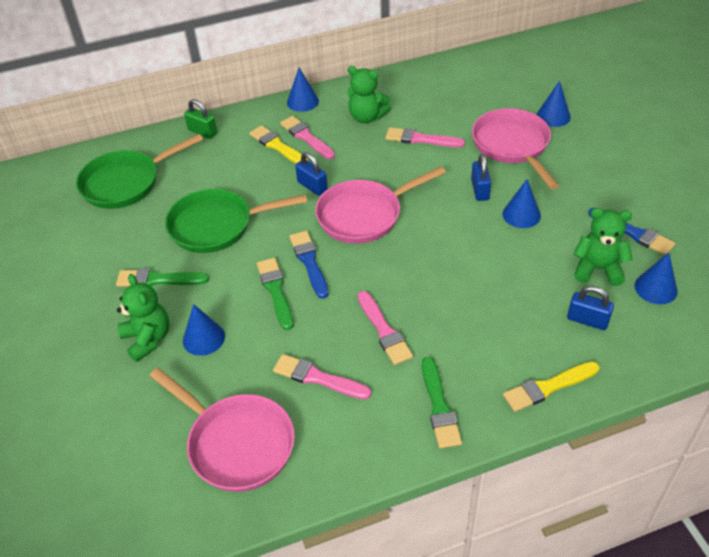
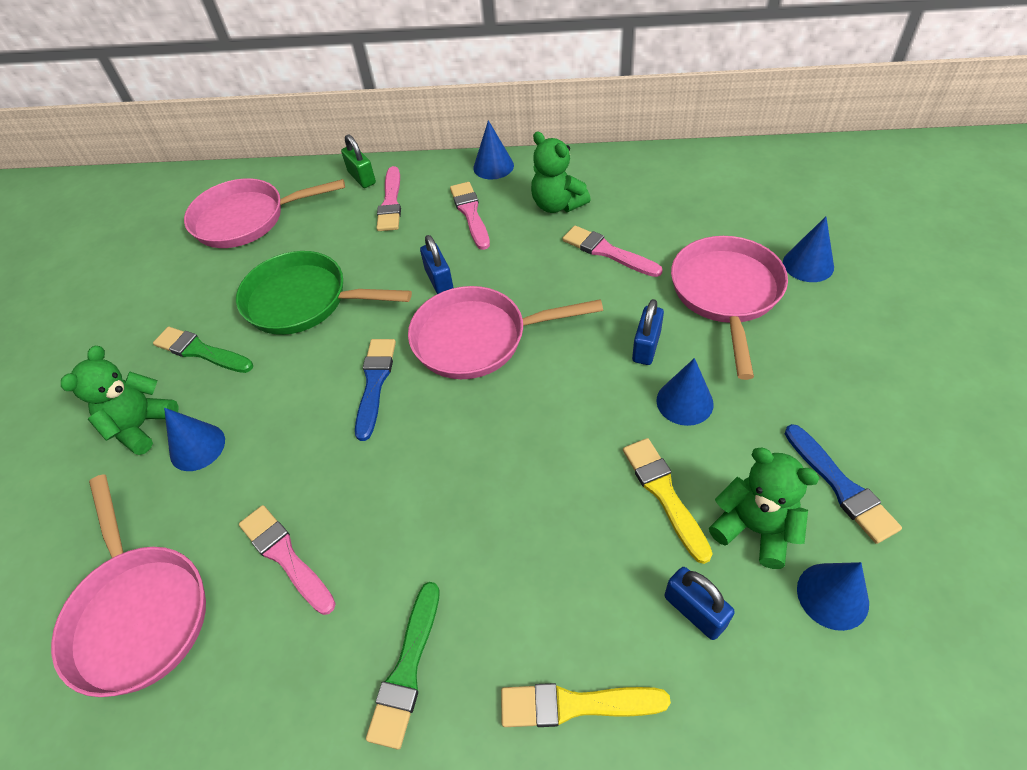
camera: 25 degrees right, 5 degrees up
green pan [76,134,203,209] -> pink pan [184,178,345,248]
green teddy bear [117,274,169,362] -> green teddy bear turned 150 degrees counterclockwise [61,346,178,455]
yellow brush [249,125,309,164] -> yellow brush moved to [623,438,713,564]
green brush [257,258,293,330] -> none
pink brush [358,291,413,365] -> pink brush moved to [377,166,401,231]

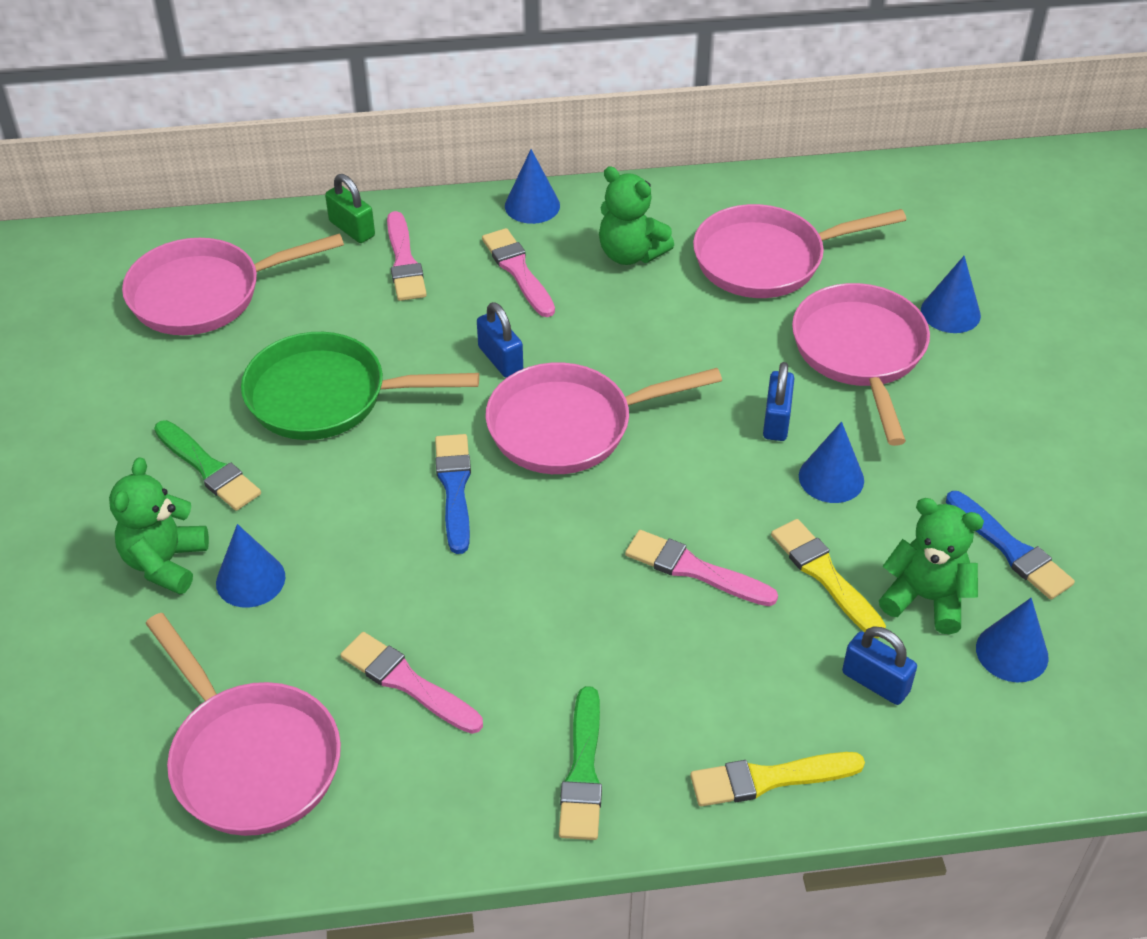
camera: 15 degrees left, 5 degrees down
green brush [153,327,253,373] -> green brush turned 150 degrees counterclockwise [154,420,261,511]
pink brush [562,226,663,277] -> pink brush moved to [625,530,778,606]
none -> pink pan [693,204,906,298]

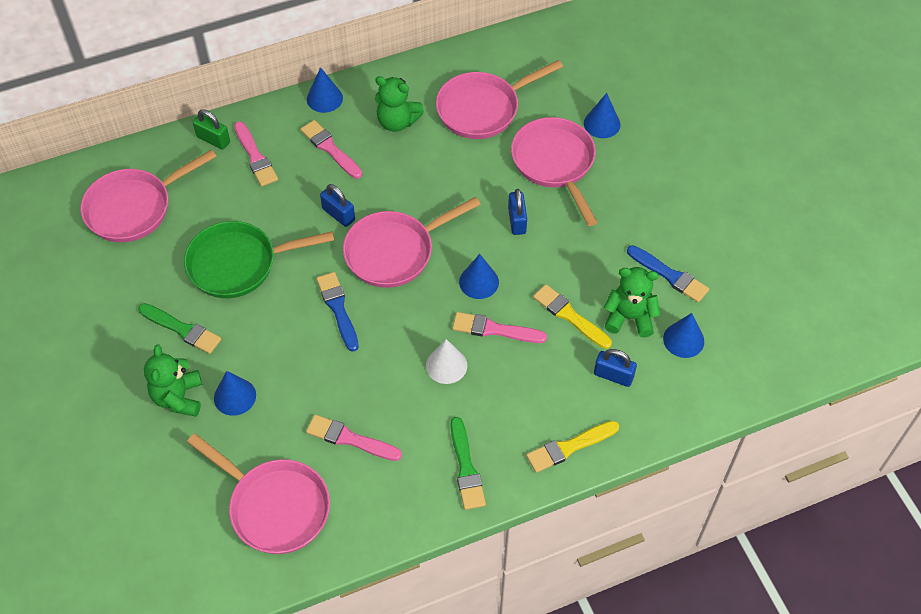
camera: 15 degrees left, 10 degrees up
blue cone [799,421,864,503] -> blue cone moved to [459,254,499,299]
none -> white cone [426,339,467,384]

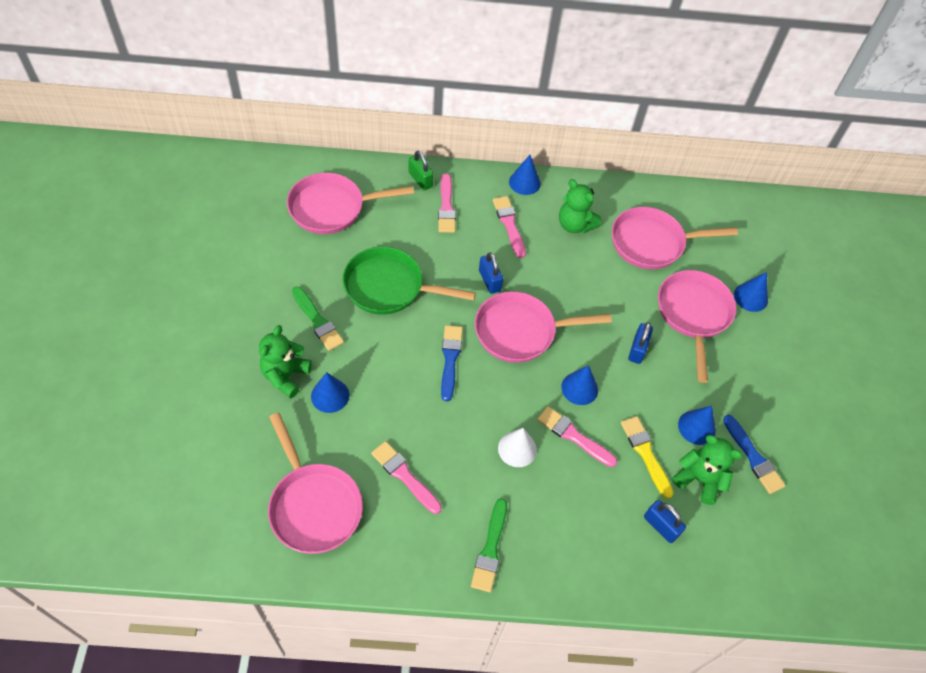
camera: 20 degrees right, 0 degrees up
yellow brush [526,421,619,473] -> none
blue cone [663,313,704,358] -> blue cone moved to [678,406,716,445]

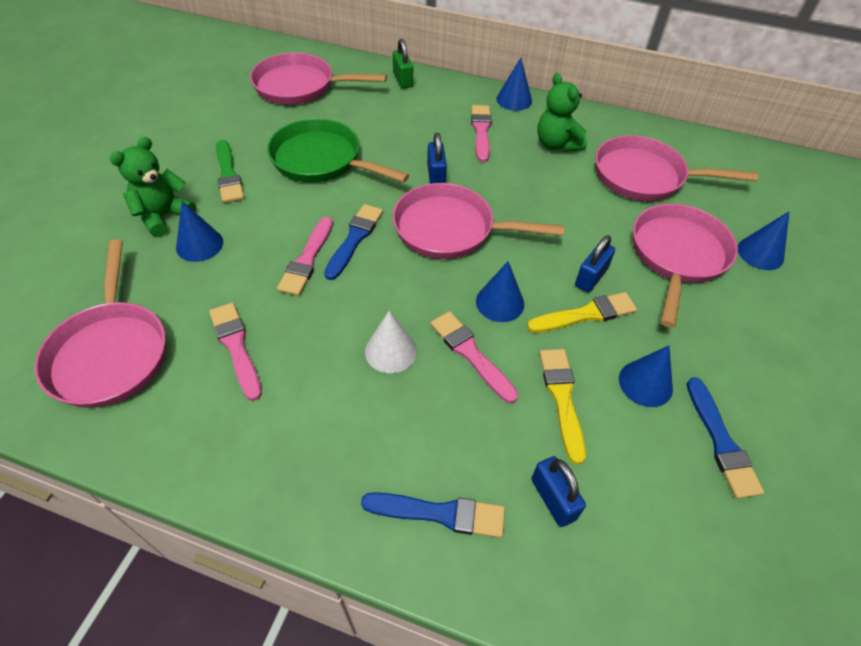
camera: 20 degrees right, 5 degrees down
pink brush [438,173,456,233] -> pink brush moved to [277,217,333,296]
green brush [471,498,507,592] -> none
green teddy bear [673,435,742,505] -> none
none -> blue brush [361,492,505,538]
none -> yellow brush [527,292,637,333]

